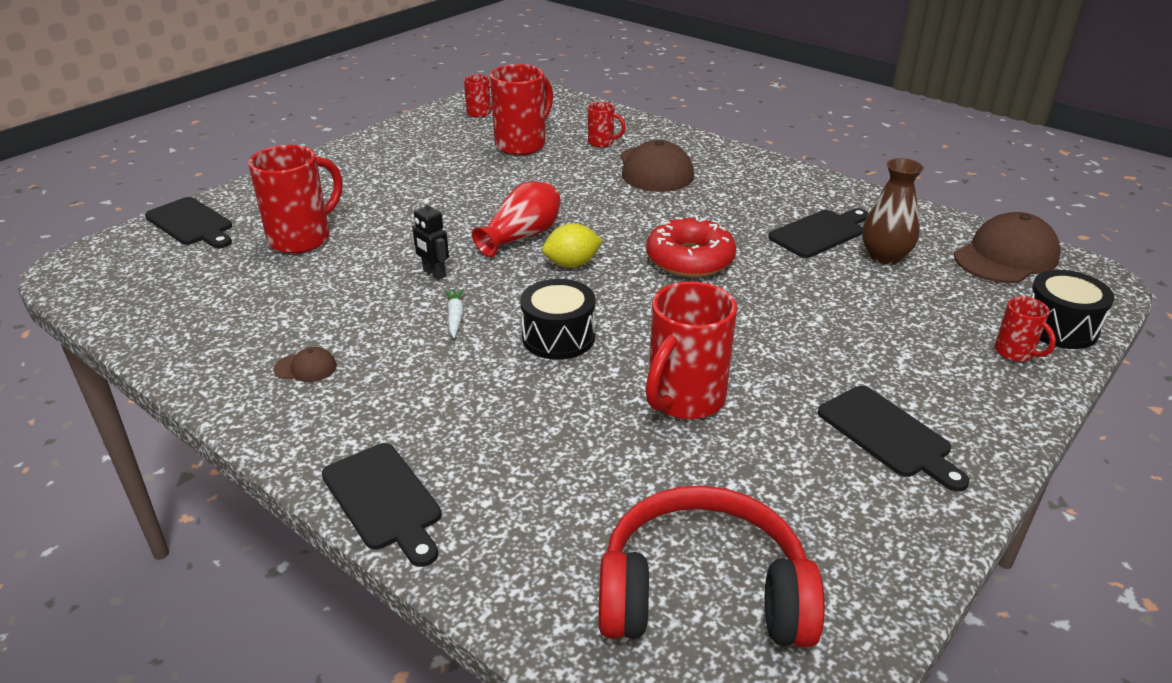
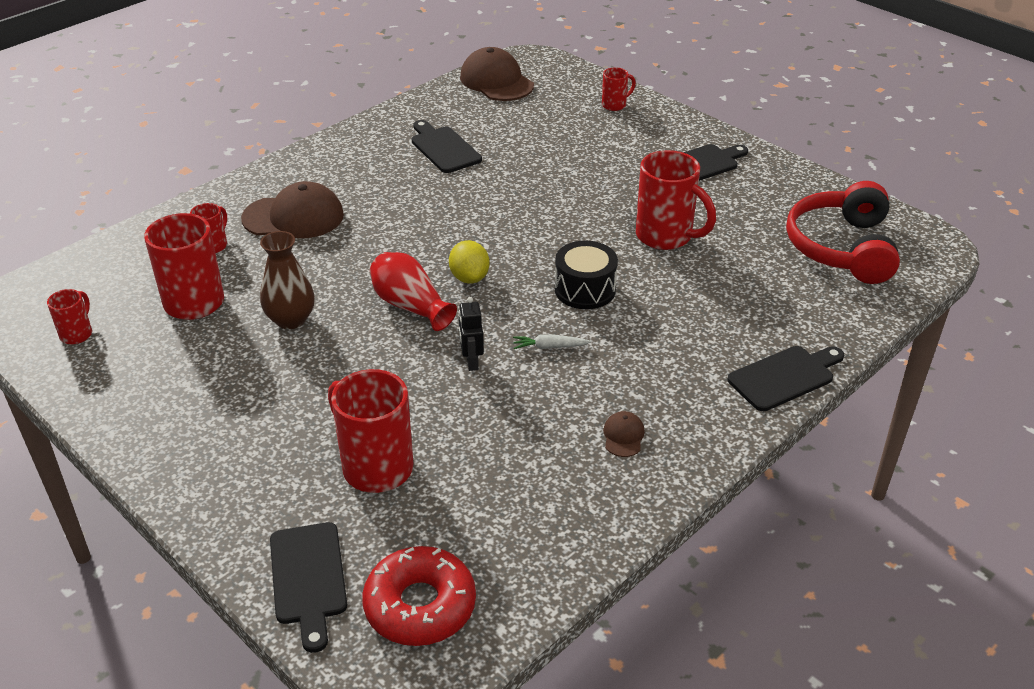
camera: 85 degrees left, 5 degrees up
black cutting board [145,197,232,248] -> black cutting board turned 120 degrees clockwise [270,522,347,653]
black robot [412,199,449,280] -> black robot turned 120 degrees clockwise [459,297,484,371]
red donut [646,216,736,277] -> red donut moved to [362,546,476,646]
brown vase [862,158,924,265] -> brown vase moved to [260,231,315,329]
black drum [1030,270,1114,349] -> none

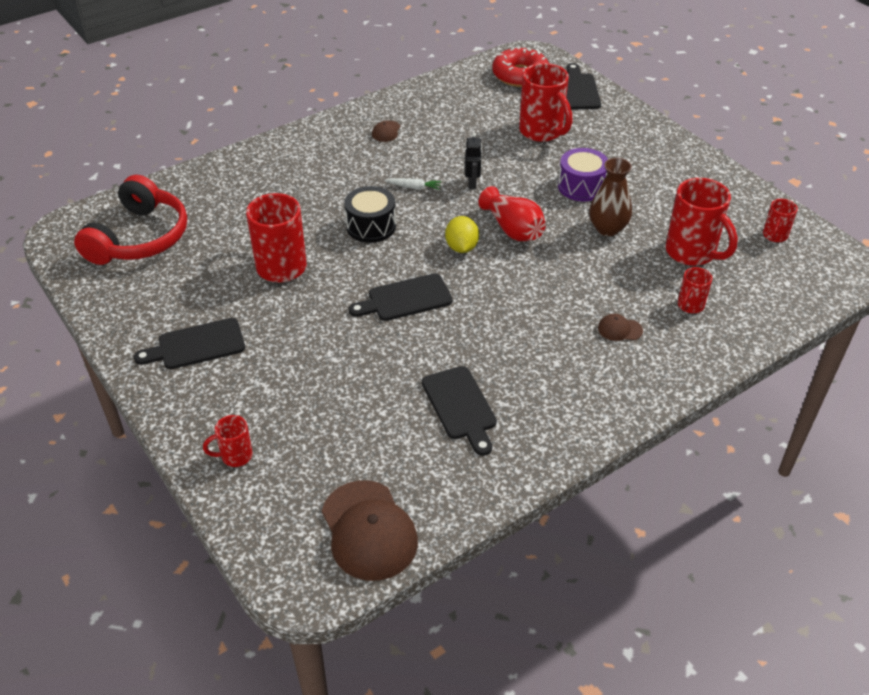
camera: 170 degrees left, 5 degrees up
brown cap [241,181,344,238] -> brown cap [598,314,643,341], size x0.45
black cutting board [727,346,844,411] -> black cutting board moved to [349,273,453,321]
none -> purple drum [558,148,608,201]

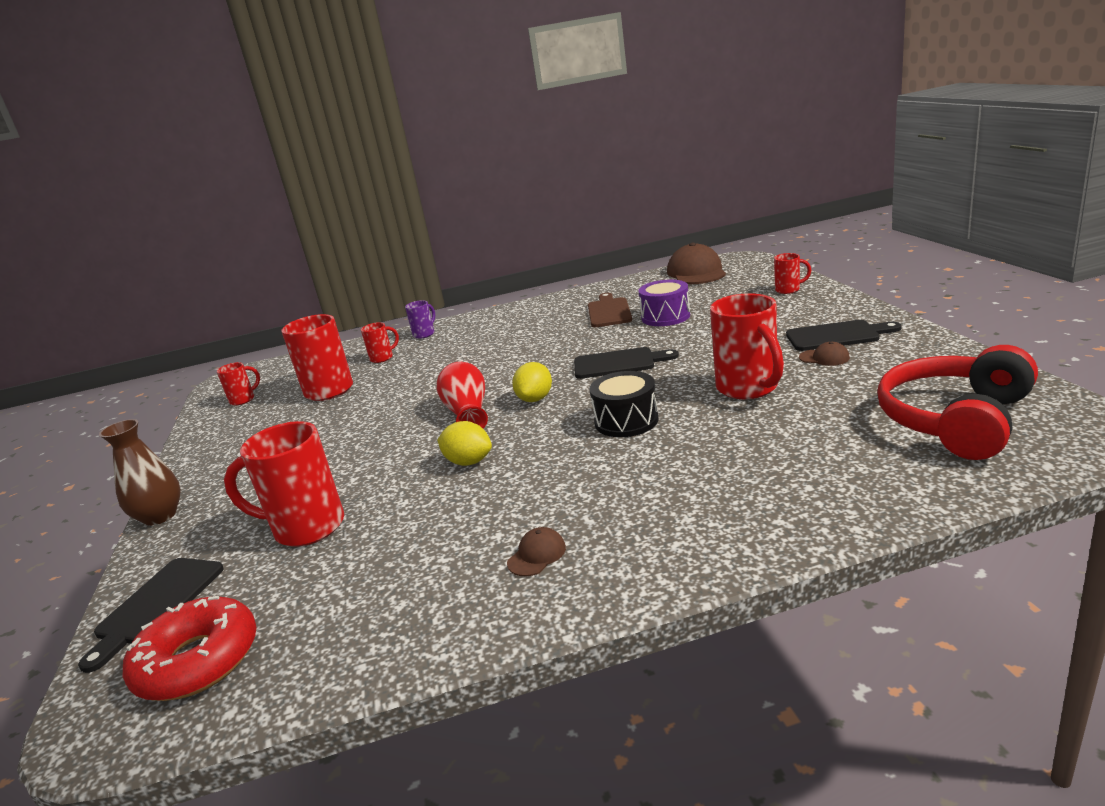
camera: 155 degrees left, 20 degrees down
white carrot [384,178,441,190] -> none
black cutting board [422,366,497,456] -> brown cutting board [588,293,632,327]
black robot [465,133,482,189] -> yellow lemon [437,421,492,466]
red mug [519,63,572,142] -> red mug turned 75 degrees counterclockwise [224,421,344,547]
purple drum [558,148,608,201] -> purple drum moved to [638,280,690,326]
brown vase [589,158,632,236] -> brown vase moved to [99,419,181,526]
brown cap [598,314,643,341] -> brown cap moved to [799,342,850,366]
none -> purple mug [405,300,435,339]

